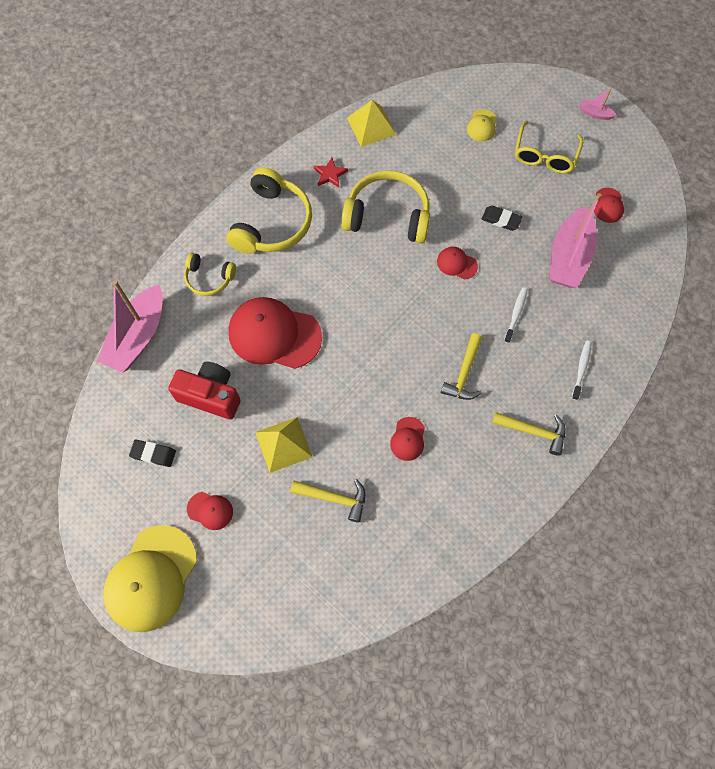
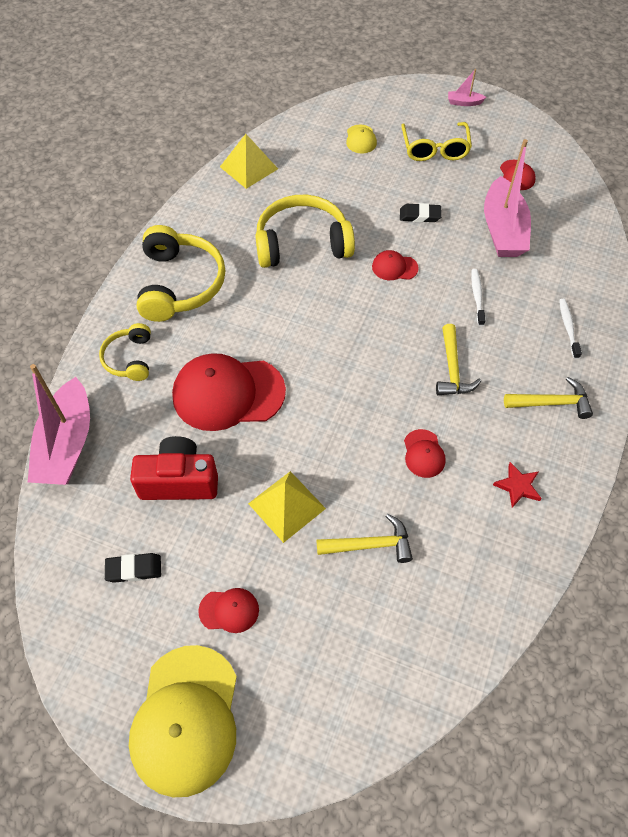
camera: 20 degrees left, 10 degrees down
yellow headphones [184,252,236,296] -> yellow headphones turned 90 degrees clockwise [99,323,151,381]
red star [314,158,348,187] -> red star moved to [493,462,542,508]

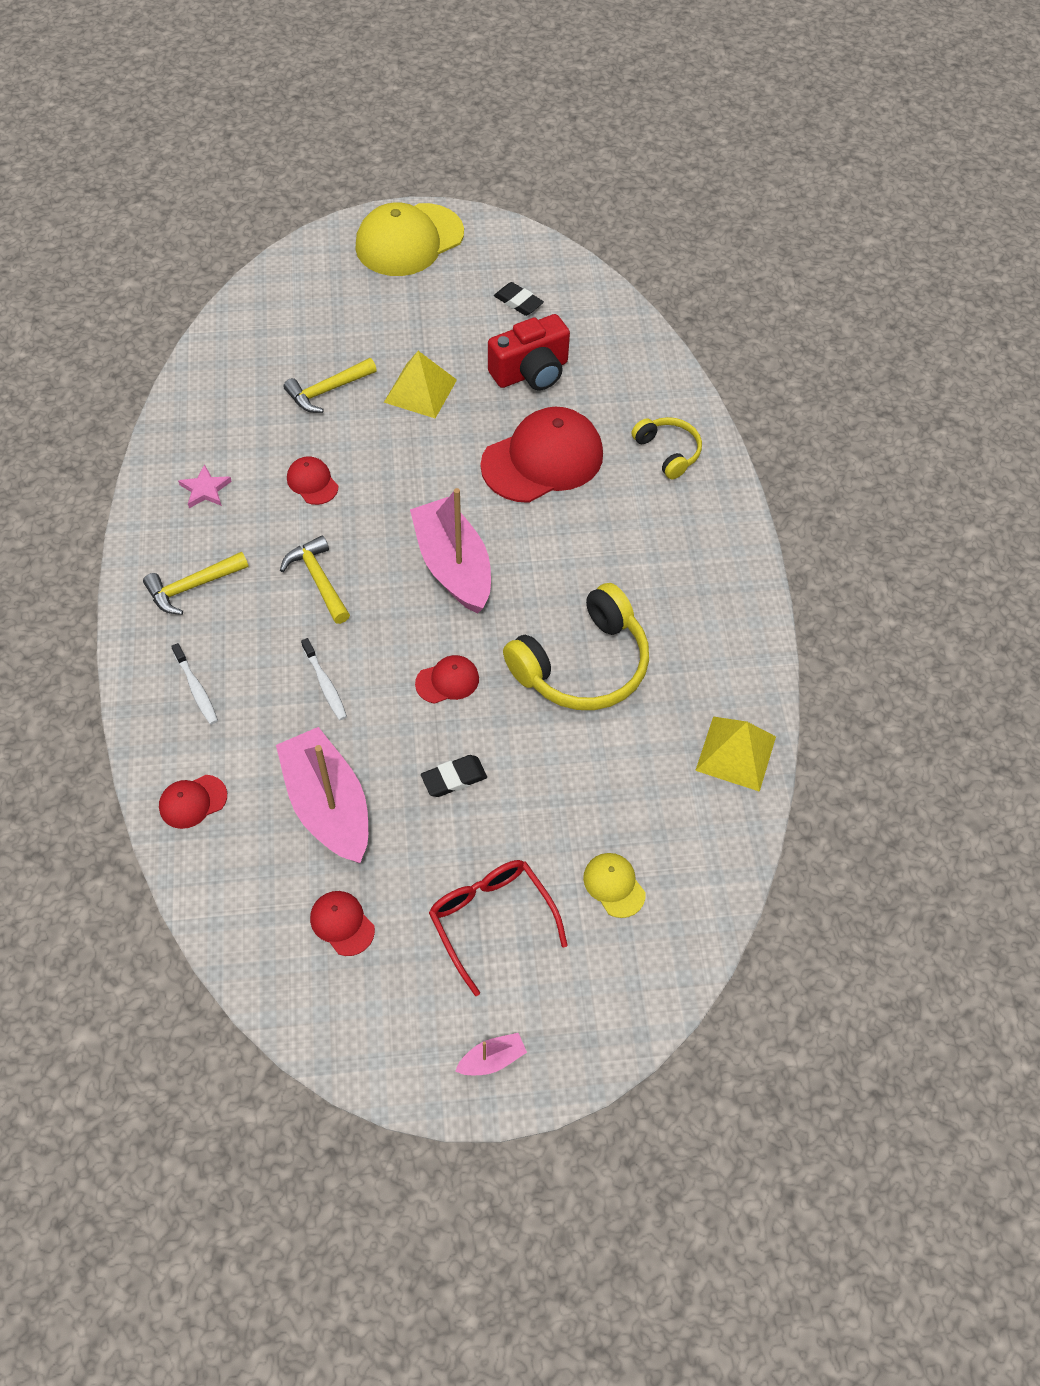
camera: 150 degrees right, 0 degrees up
pink boat [28,364,90,485] -> pink boat moved to [410,488,491,614]
black eraser [105,553,161,583] -> black eraser turned 75 degrees clockwise [494,282,544,316]
yellow cap [129,645,237,797] -> yellow cap turned 105 degrees counterclockwise [355,202,464,276]
yellow headphones [137,225,225,322] -> none
red cap [198,588,259,633] -> red cap moved to [159,775,227,829]
yellow glasses [401,122,472,161] -> red glasses [429,860,568,996]
red star [493,462,542,508] -> pink star [178,464,232,508]

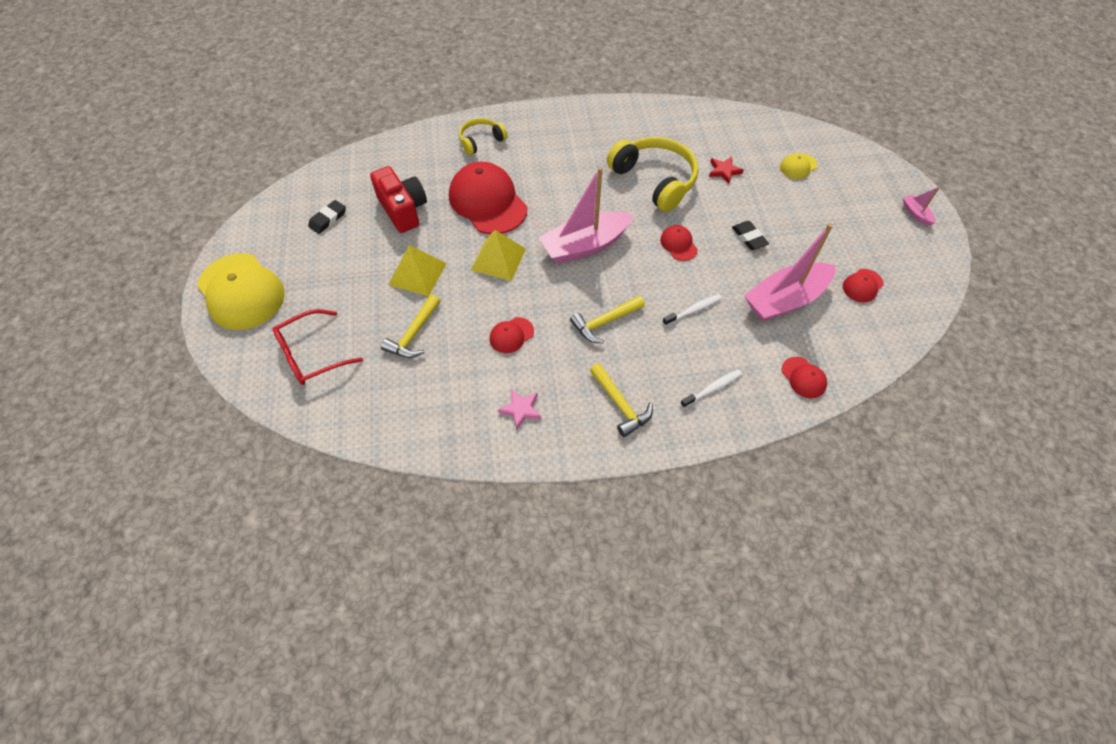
camera: 90 degrees left, 0 degrees up
yellow hammer [284,358,377,413] -> yellow hammer turned 60 degrees clockwise [381,294,440,358]
red glasses [429,860,568,996] -> red glasses moved to [273,309,363,385]
yellow pyramid [695,717,776,792] -> yellow pyramid moved to [471,230,526,281]
none -> red star [709,157,744,184]

